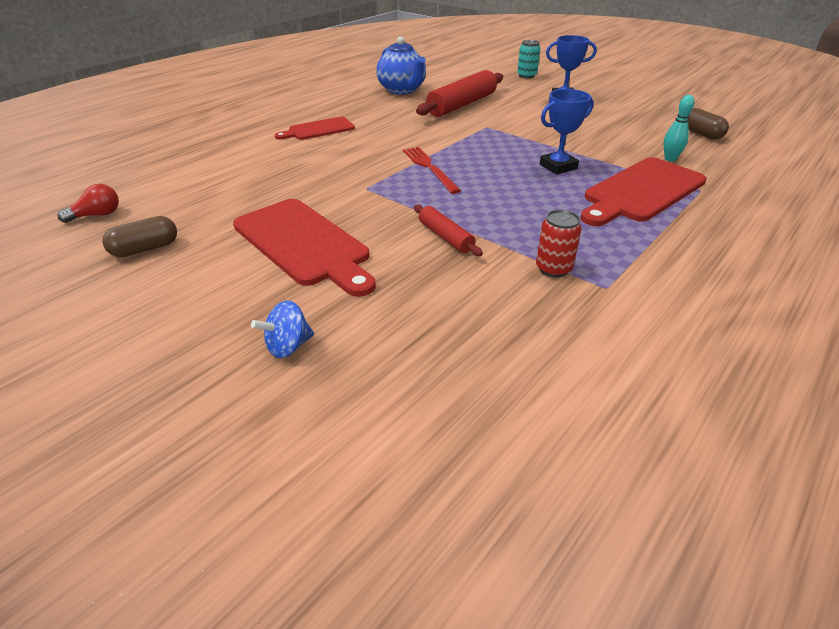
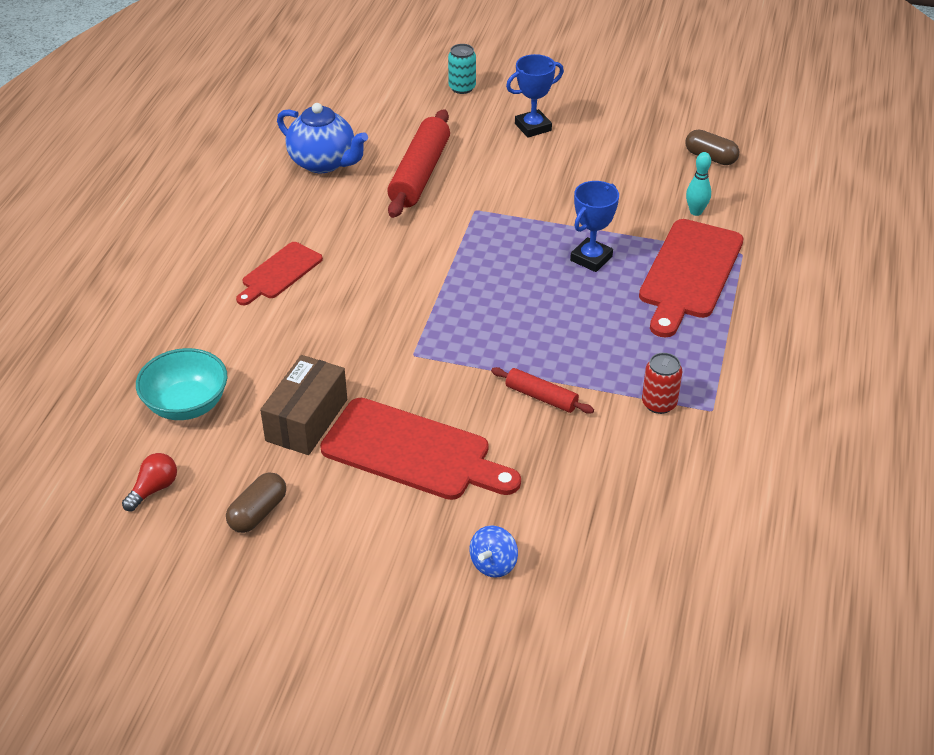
camera: 25 degrees left, 5 degrees up
red fork [403,147,461,194] -> none
none -> turquoise bowl [136,348,227,420]
none -> brown box [260,355,347,455]

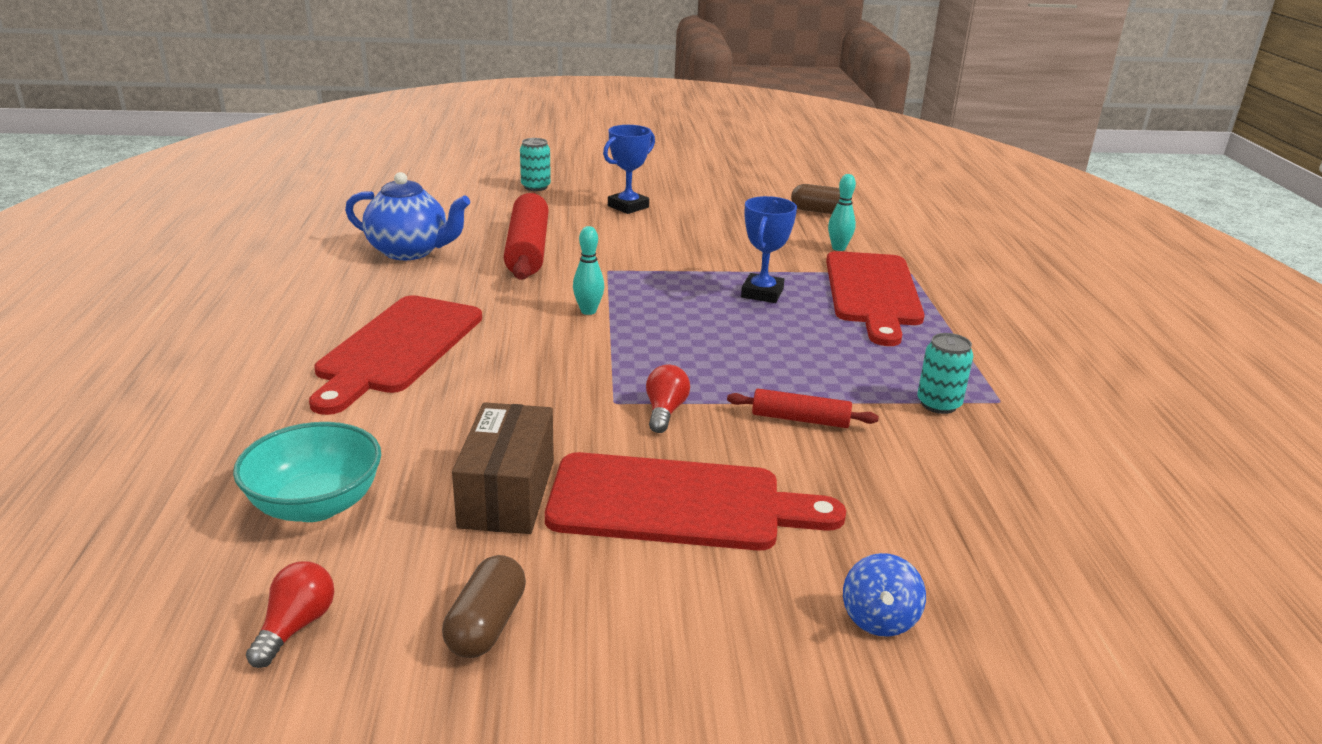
camera: 20 degrees left, 15 degrees down
red cutting board [236,242,323,305] -> red cutting board [309,295,482,415], size x1.72
red can [642,353,682,414] -> turquoise can [917,333,973,414]
none -> turquoise bowling pin [573,226,604,315]
none -> red light bulb [646,364,690,433]

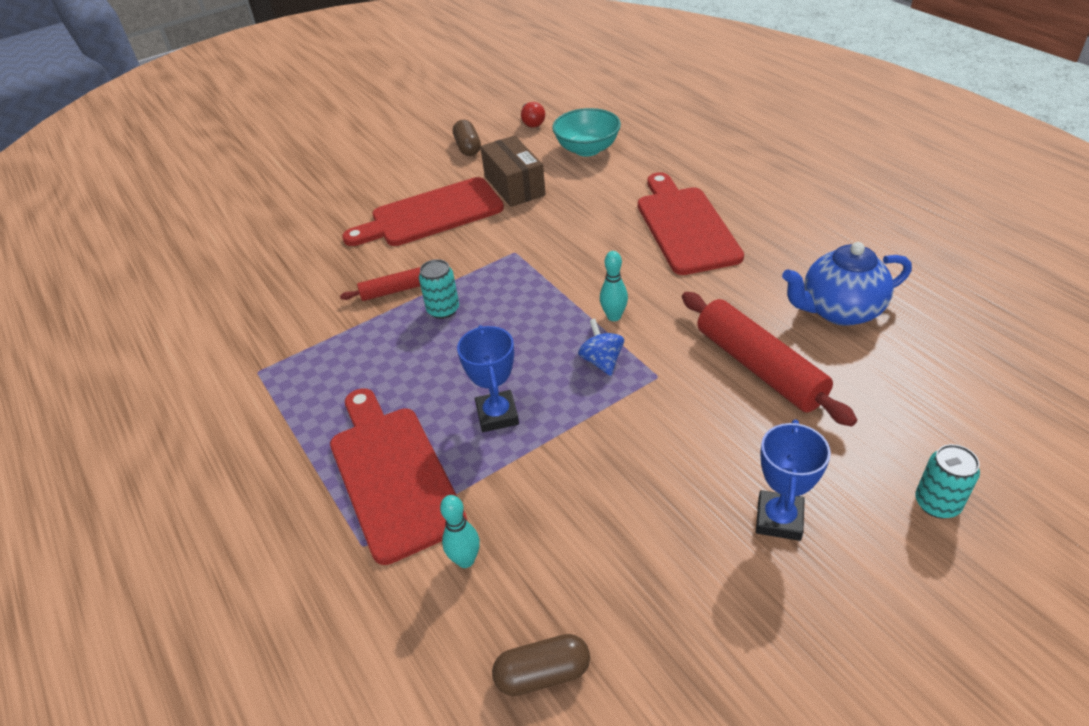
camera: 155 degrees right, 15 degrees up
red light bulb [646,364,690,433] -> none
blue spinning top [843,553,926,637] -> blue spinning top moved to [578,319,624,376]
turquoise can [917,333,973,414] -> turquoise can moved to [419,259,459,319]

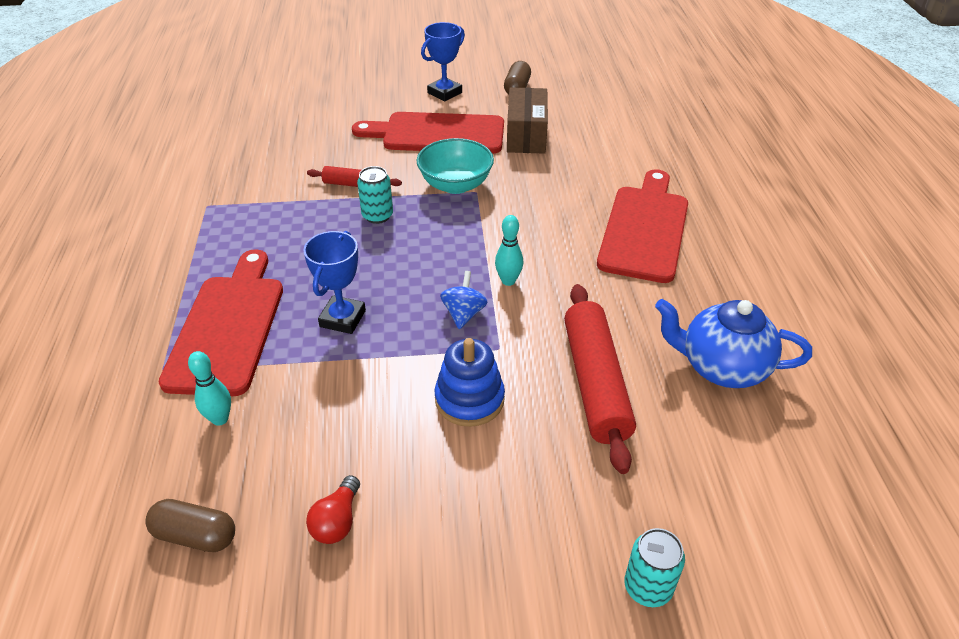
camera: 25 degrees right, 0 degrees up
red light bulb [521,102,545,128] -> red light bulb moved to [306,475,360,544]
turquoise bowl [552,108,621,157] -> turquoise bowl moved to [416,138,494,194]
blue trophy [756,420,831,541] -> blue trophy moved to [421,22,465,102]
none -> blue stacking toy [435,338,505,427]

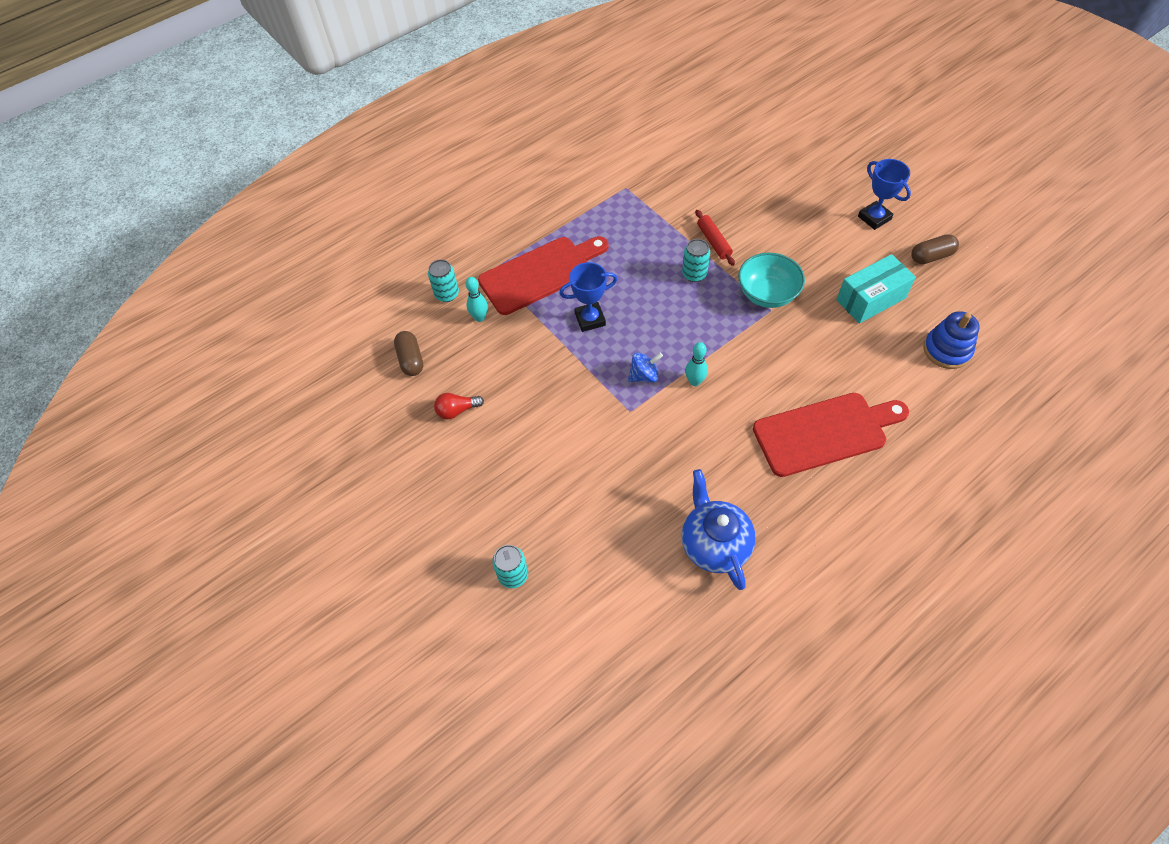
camera: 60 degrees right, 15 degrees up
red cutting board [352,112,504,154] -> none
blue trophy [421,22,465,102] -> blue trophy turned 45 degrees clockwise [858,159,911,230]
blue stacking toy [435,338,505,427] -> blue stacking toy moved to [923,311,980,369]
brown box [507,87,548,154] -> turquoise box [836,254,916,323]
red rolling pin [564,284,636,474] -> none
none -> turquoise can [428,259,459,302]

